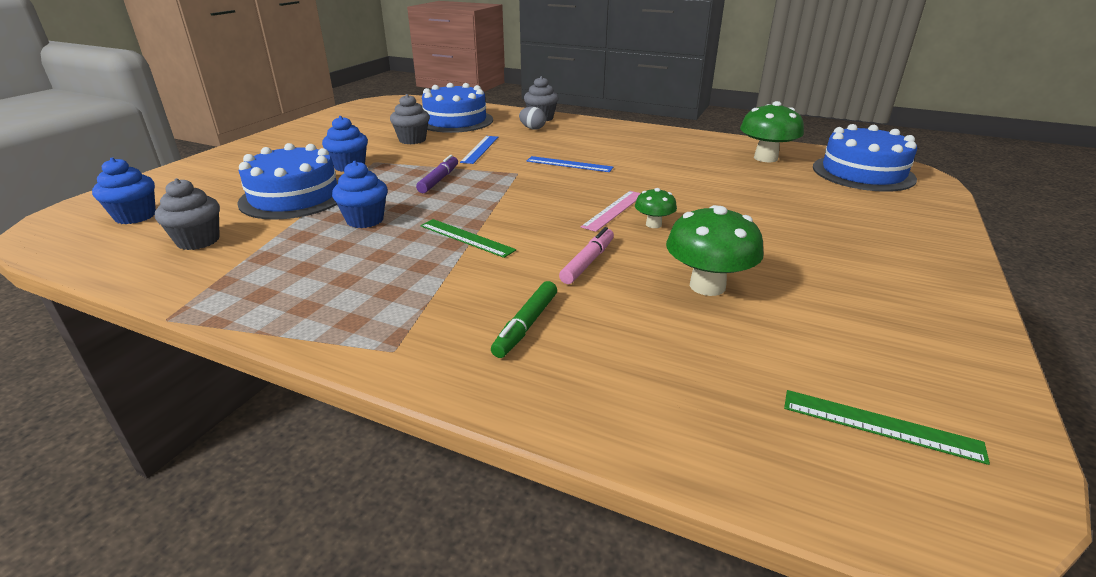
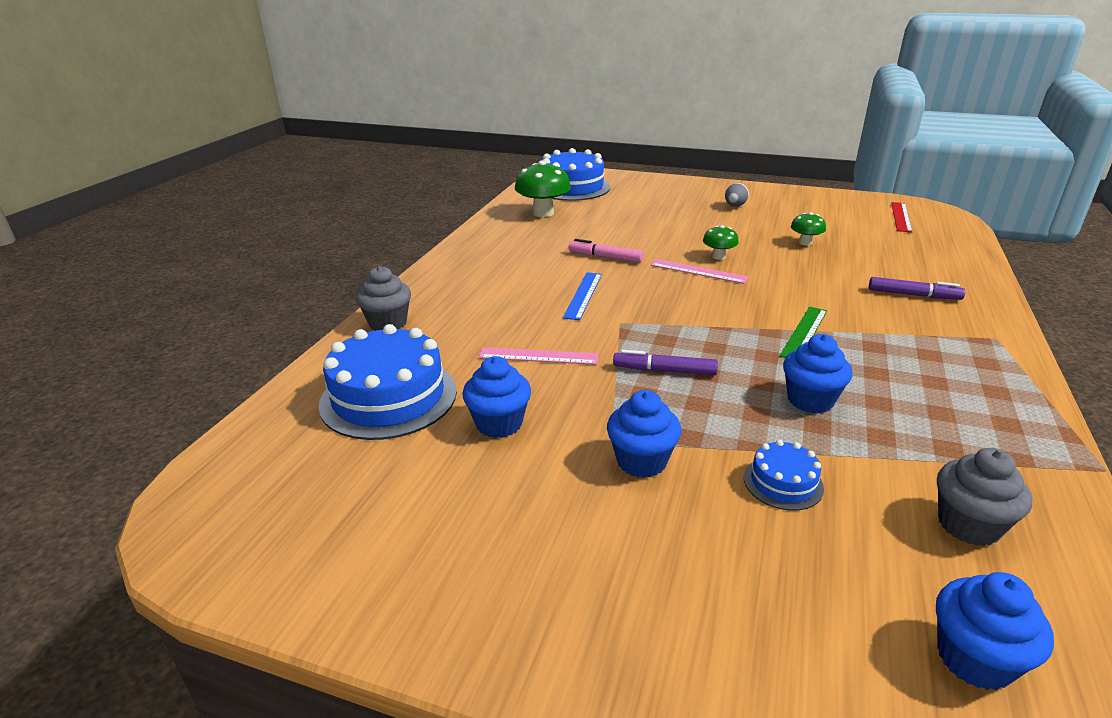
camera: 95 degrees left, 0 degrees up
blue cake [237,143,338,220] -> blue cake [744,440,824,511], size x0.48
grey cupcake [390,94,430,144] -> blue cupcake [462,356,531,438]
blue ruler [460,136,498,164] -> pink ruler [478,347,598,365]
green marker [491,281,557,358] -> purple marker [869,277,965,300]
grey egg [519,107,546,130] -> grey egg moved to [725,183,749,207]
pink marker [559,227,614,284] -> pink marker moved to [569,239,644,263]
green mushroom [666,205,764,296] -> green mushroom [791,212,826,246], size x0.54
green ruler [784,390,990,465] -> red ruler [891,202,912,233]

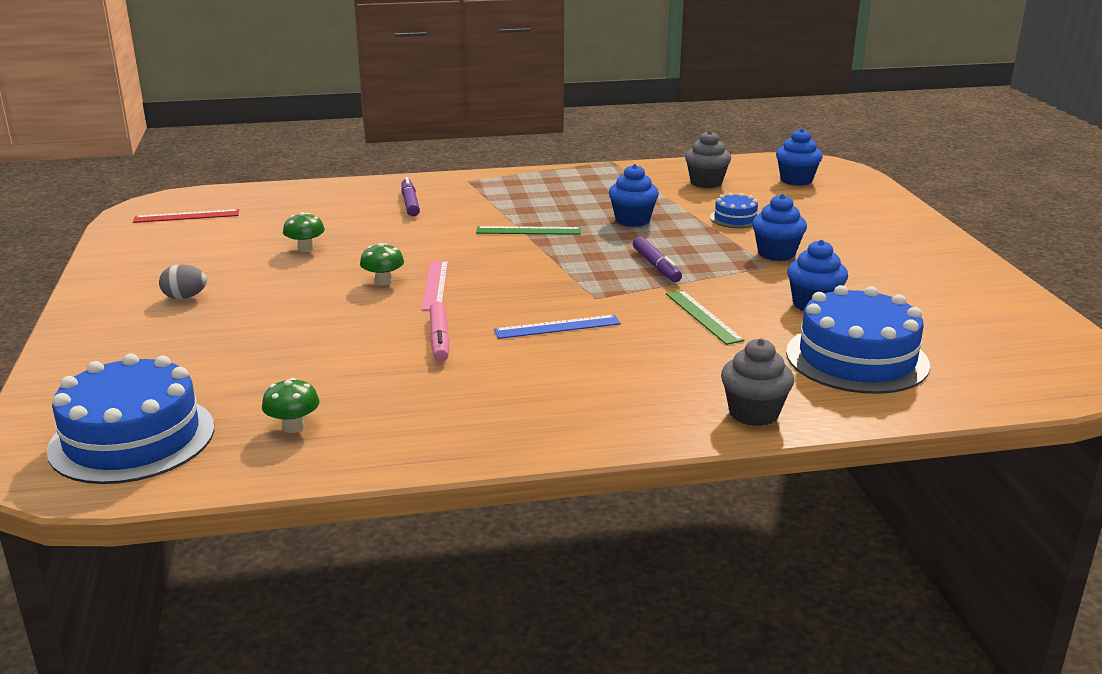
camera: 120 degrees left, 5 degrees down
pink ruler [478,347,598,365] -> green ruler [666,290,745,345]
green mushroom [515,161,571,217] -> green mushroom [262,378,320,433], size x0.54

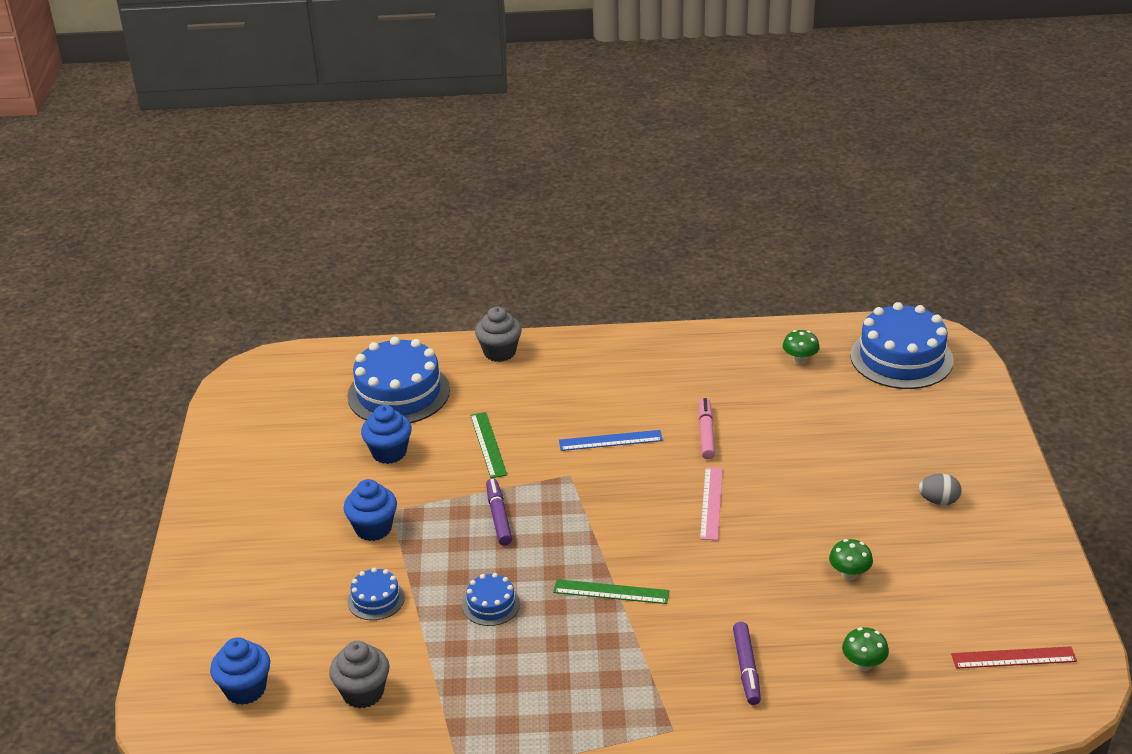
camera: 170 degrees left, 10 degrees up
green mushroom [360,243,404,286] -> green mushroom moved to [842,627,889,671]
blue cupcake [609,164,659,227] -> blue cake [463,573,520,626]

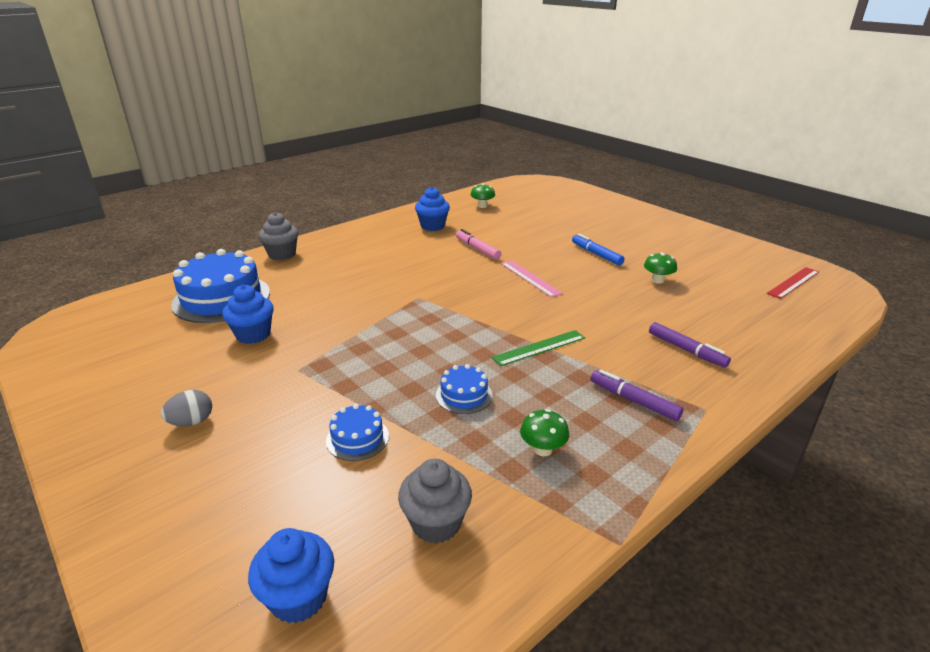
camera: 40 degrees left, 5 degrees down
blue cupcake [343,479,397,541] -> blue cupcake moved to [415,187,450,231]
green ruler [470,412,507,478] -> none
purple marker [486,478,512,545] -> purple marker moved to [590,369,683,421]
blue ruler [559,430,663,451] -> none
green mushroom [842,627,889,671] -> green mushroom moved to [520,409,569,456]
blue cake [850,302,954,389] -> none
grey egg [919,474,961,505] -> grey egg moved to [161,390,212,426]
none -> blue marker [572,234,624,265]

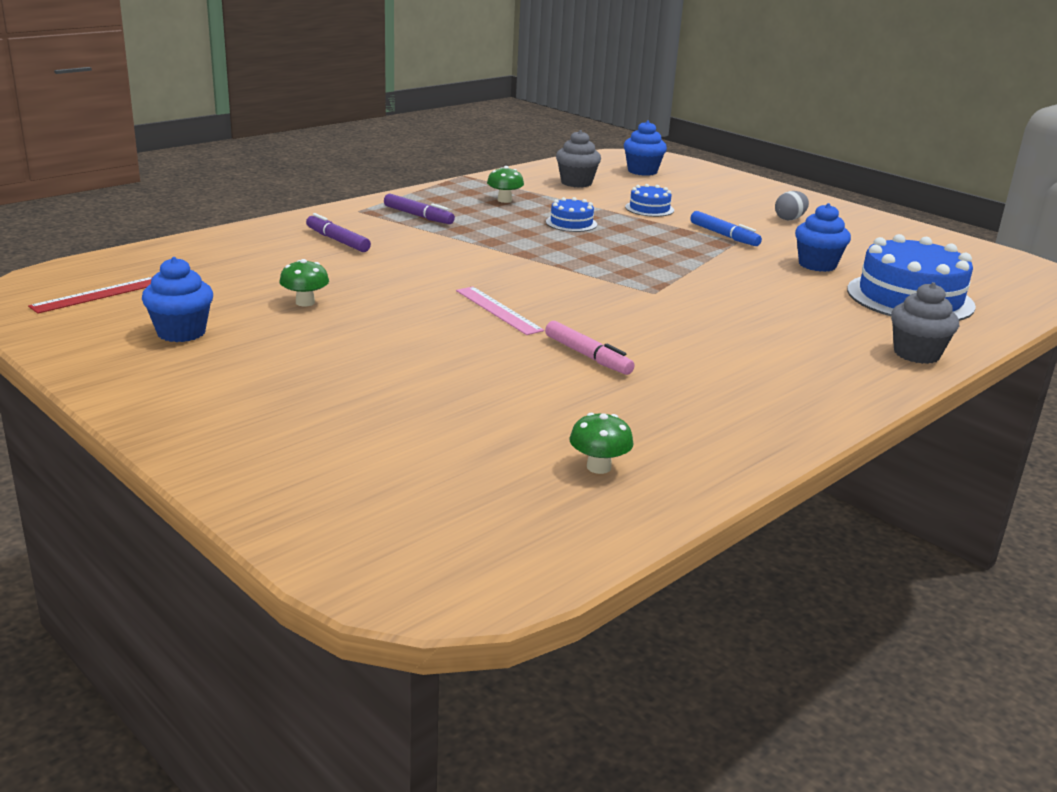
camera: 175 degrees right, 5 degrees down
blue cupcake [415,187,450,231] -> blue cupcake moved to [142,257,213,342]
green ruler [492,330,585,366] -> none
blue marker [572,234,624,265] -> blue marker moved to [690,211,762,246]

